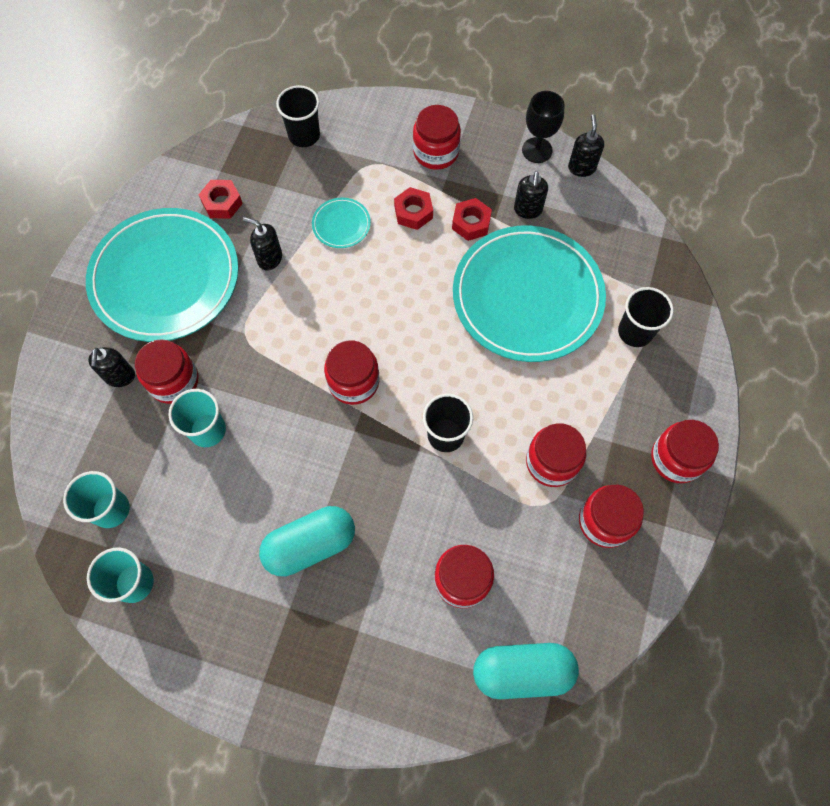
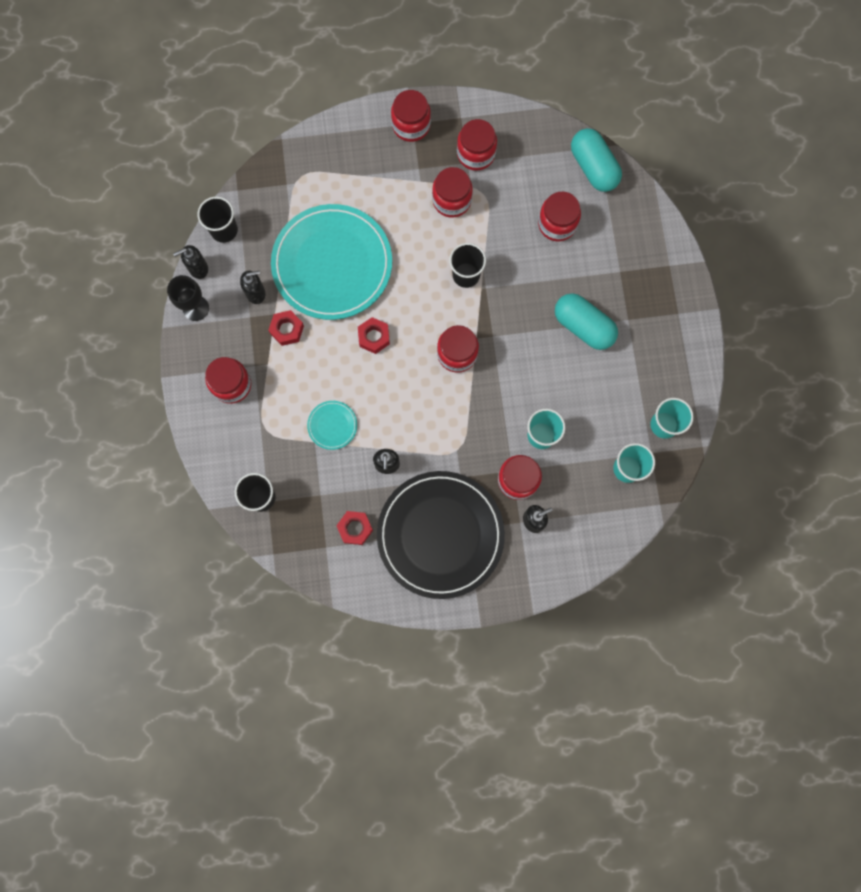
camera: 115 degrees left, 10 degrees up
turquoise plate [86,208,239,342] -> black plate [377,471,505,599]
red nut [394,187,433,230] -> red nut moved to [358,317,390,354]
black cup [618,287,674,347] -> black cup moved to [197,197,238,243]

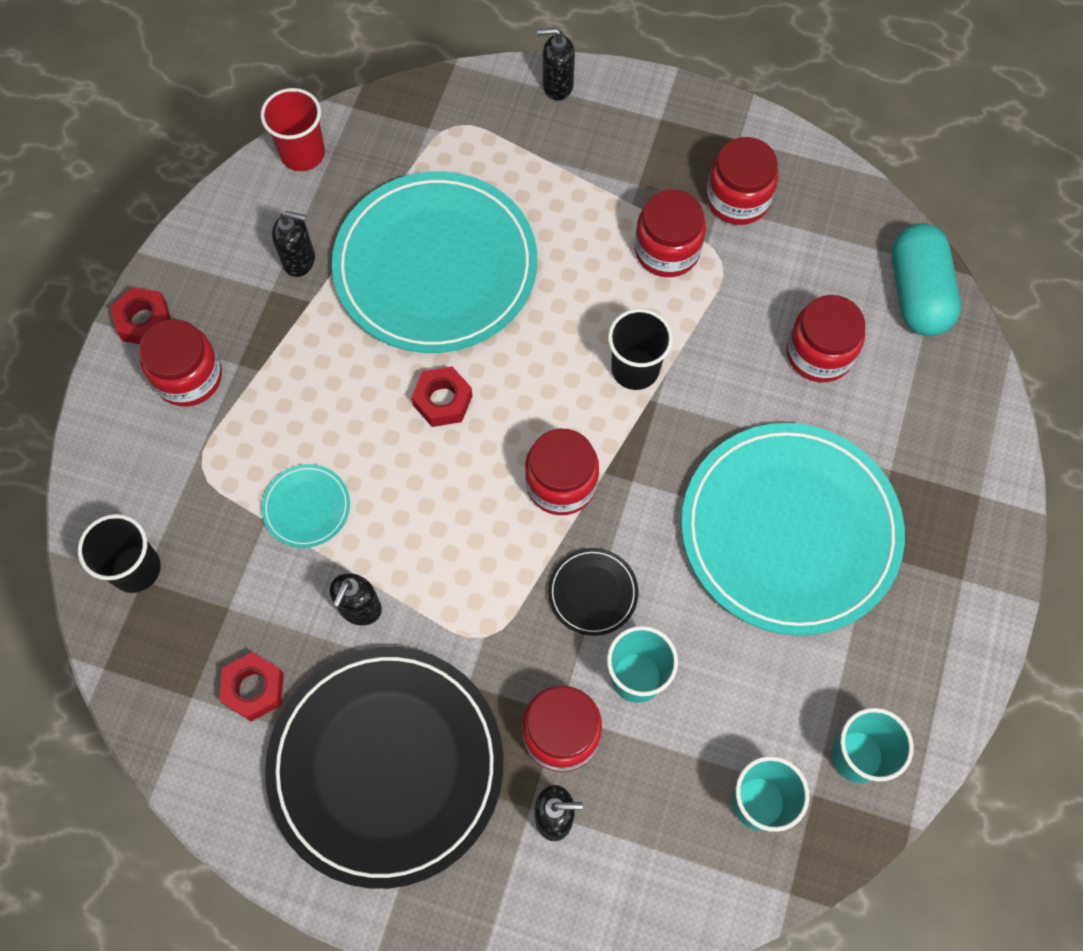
camera: 25 degrees right, 10 degrees down
black goblet [167,275,209,321] -> none
black soap dispenser [173,245,208,279] -> black soap dispenser moved to [537,28,575,101]
black cup [197,197,238,243] -> red cup [261,88,325,171]
red nut [268,310,304,346] -> red nut moved to [110,287,171,344]
red jar [391,90,431,142] -> none
turquoise capsule [555,293,618,350] -> turquoise plate [681,423,905,636]
none -> black plate [548,548,638,636]

